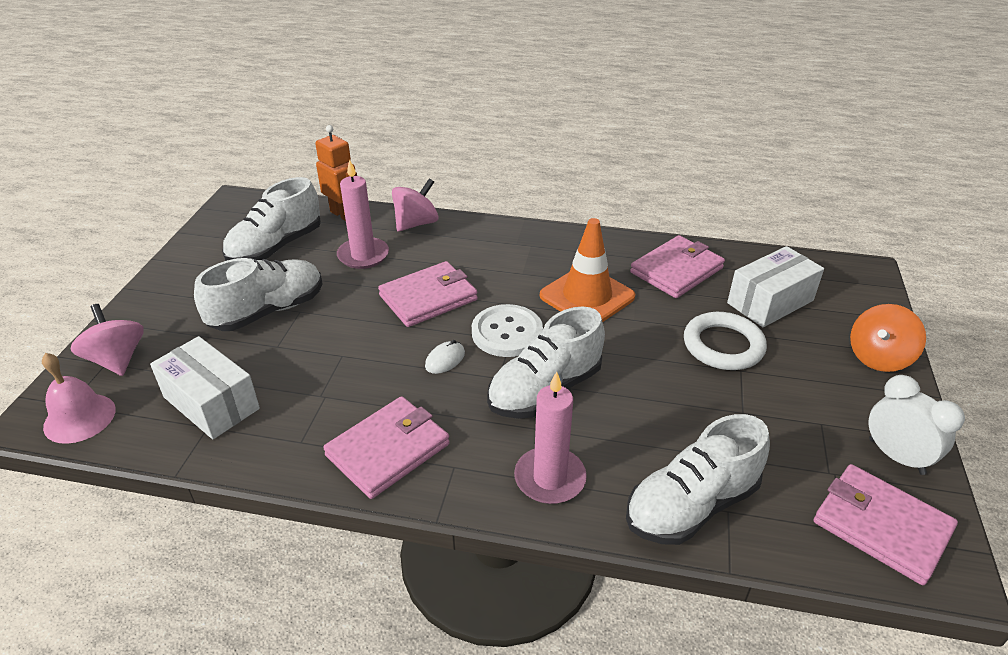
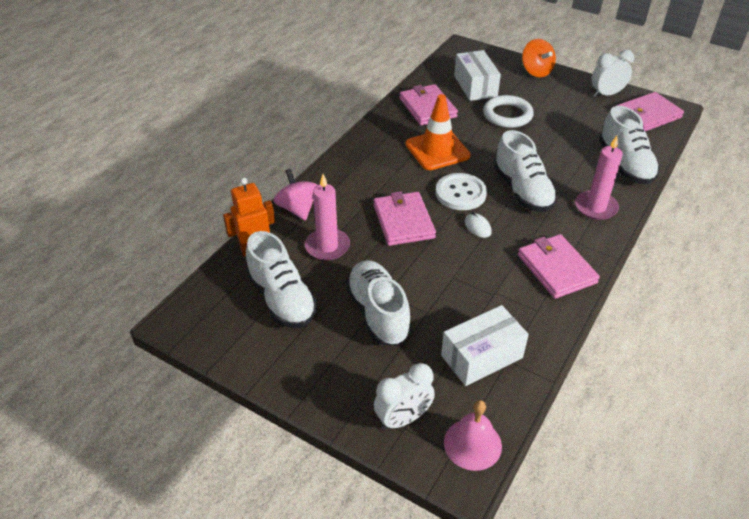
camera: 70 degrees left, 5 degrees up
pink spinning top [71,304,144,376] -> white clock [374,363,435,430]

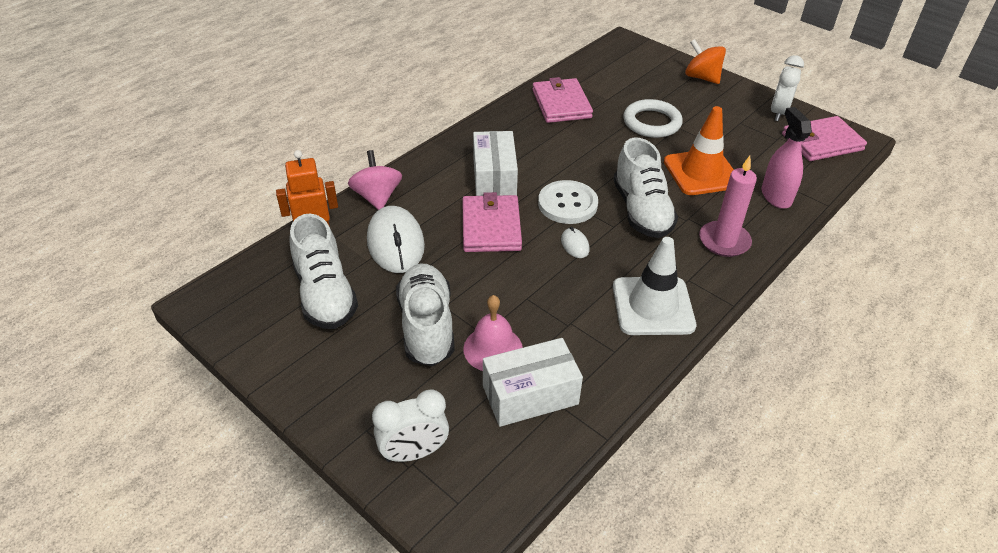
camera: 10 degrees right, 0 degrees up
pink candle [305,174,350,260] -> white mouse [367,206,425,273]
orange traffic cone [405,94,471,170] -> orange traffic cone moved to [664,106,734,195]
pink bell [444,400,502,471] -> pink bell moved to [463,295,523,371]
white box [454,50,501,101] -> white box moved to [473,131,518,196]
pink wallet [518,234,600,299] -> white traffic cone [613,237,696,335]
orange spinning top [522,39,556,77] -> orange spinning top turned 150 degrees clockwise [685,39,726,84]
white clock [591,50,634,97] -> white clock turned 60 degrees counterclockwise [771,55,804,121]
white shoe [599,106,660,185] -> pink spray bottle [762,107,812,209]

